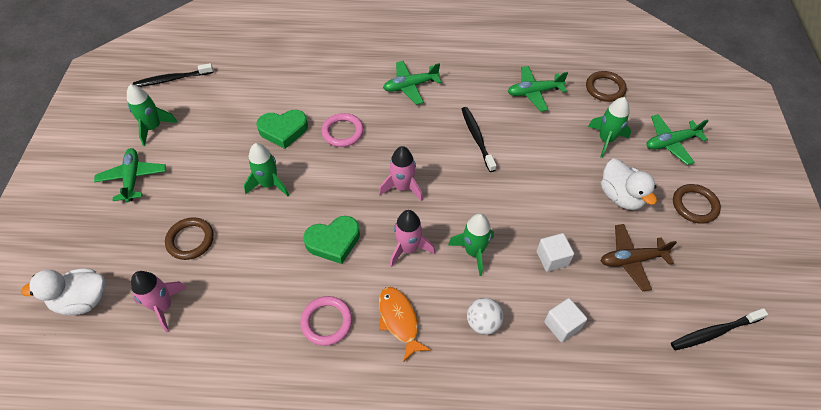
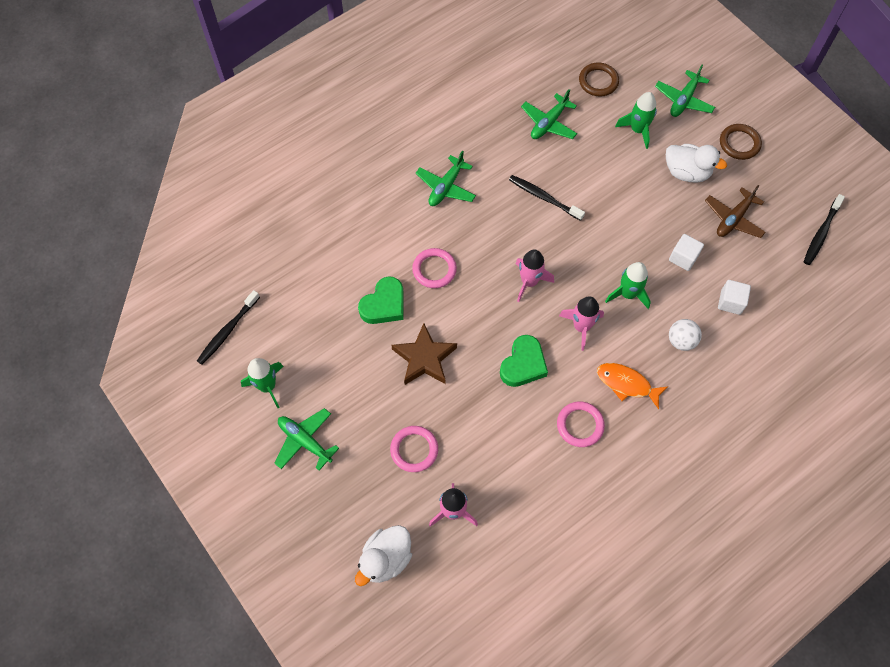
camera: 40 degrees left, 10 degrees up
brown ring [165,217,214,260] -> pink ring [390,426,438,472]
green rocket [244,143,289,196] -> brown star [391,323,457,385]

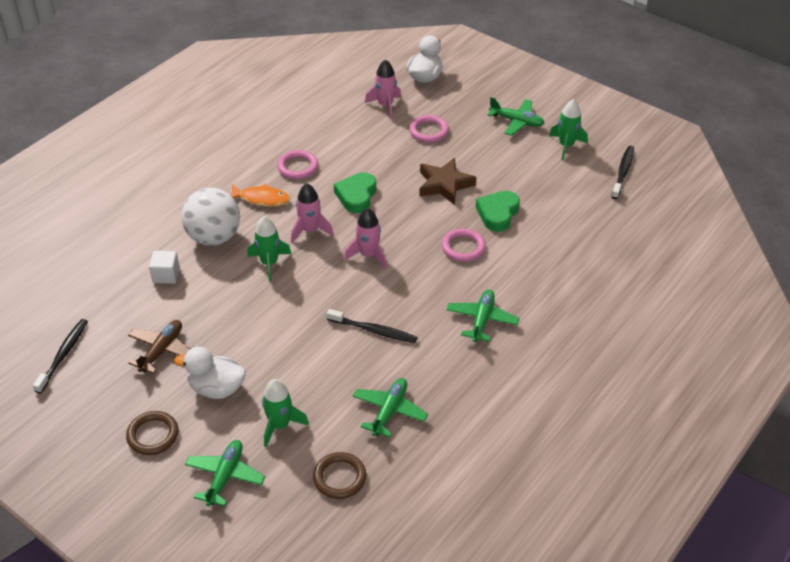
camera: 165 degrees right, 20 degrees down
white cube [669,234,704,271] -> none
white ball [669,319,702,351] -> white ball [182,188,240,246], size x1.89

